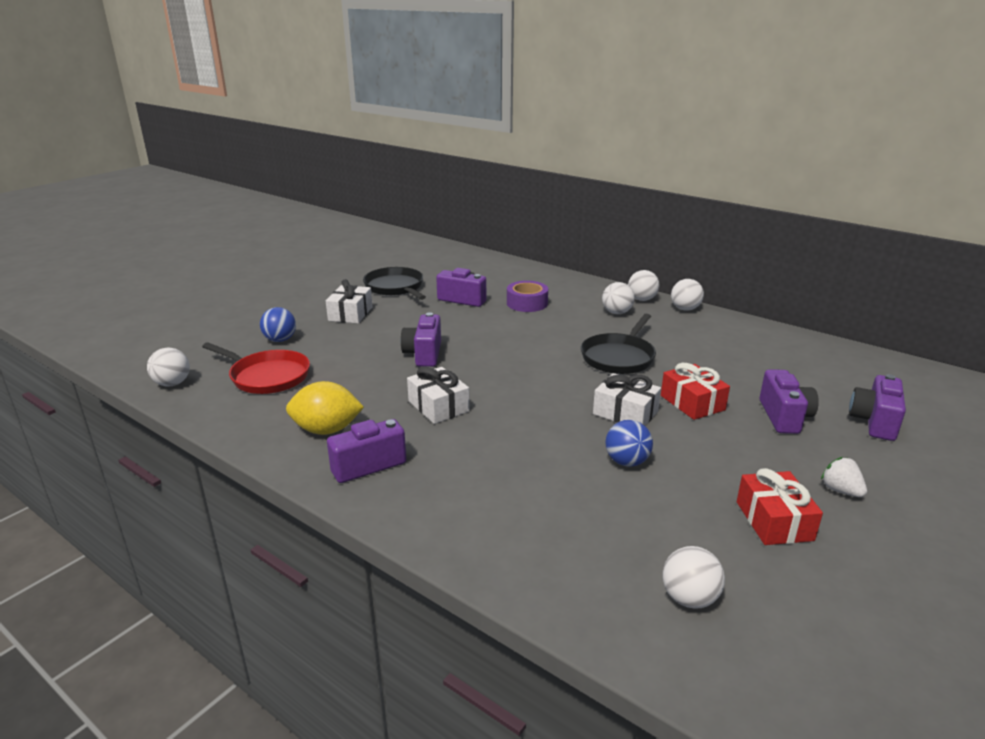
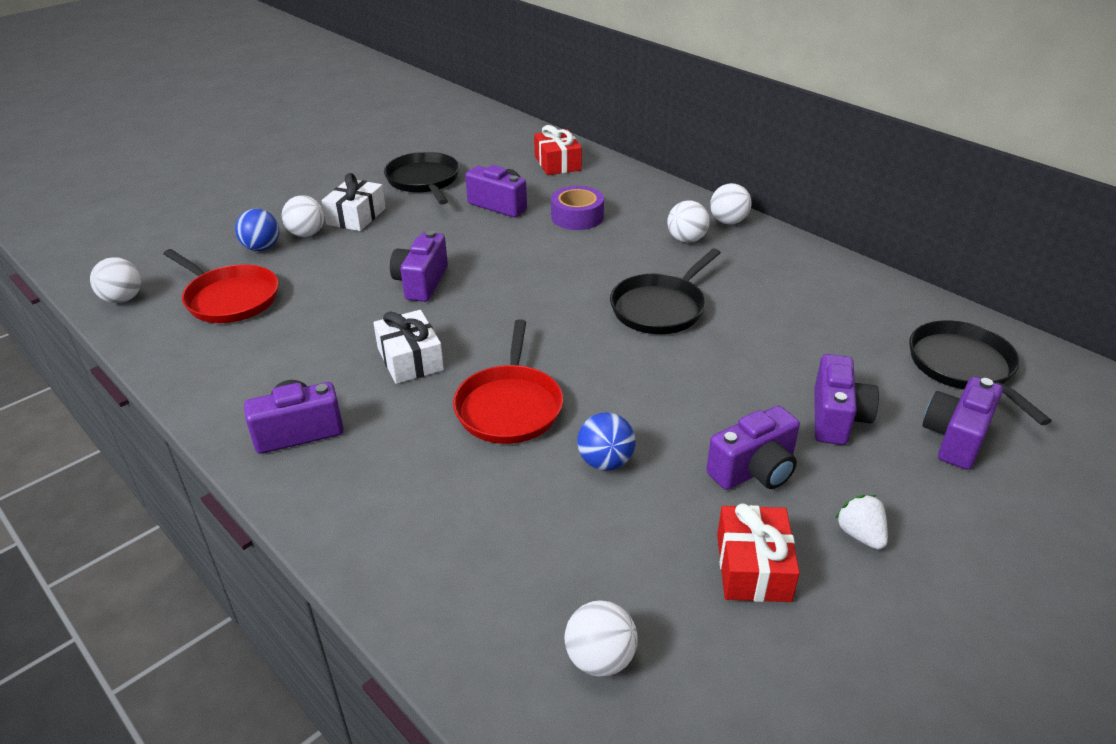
camera: 10 degrees right, 10 degrees up
yellow lemon [286,381,364,435] -> none
white gift [593,373,661,426] -> none
red gift [661,363,730,420] -> red gift moved to [534,125,582,175]
white ball [671,279,704,311] -> white ball moved to [282,195,324,237]
none -> red pan [453,319,563,444]
none -> purple camera [706,406,800,490]
none -> black pan [909,320,1052,425]

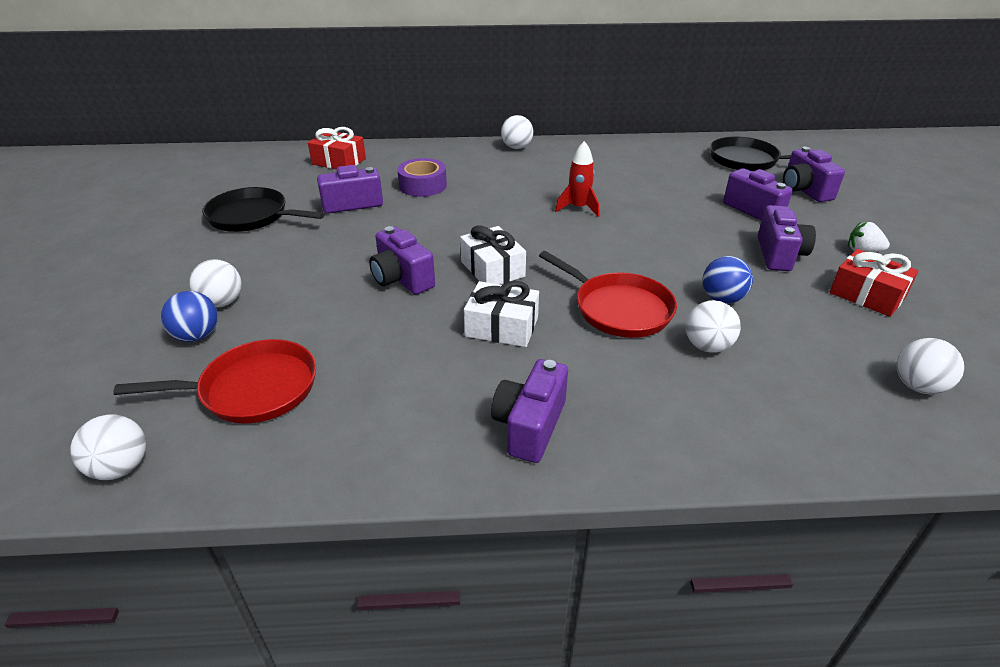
camera: 50 degrees left, 0 degrees up
white gift [322,173,386,231] -> white gift moved to [460,225,526,285]
black pan [610,248,721,334] -> red rocket [555,141,599,217]
white ball [667,200,710,243] -> white ball moved to [686,300,741,353]

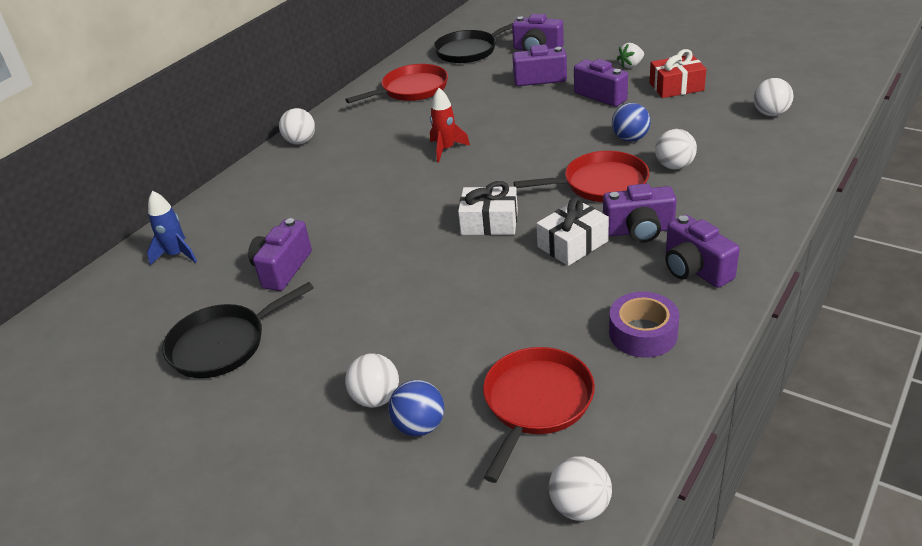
camera: 50 degrees left, 0 degrees up
red gift [308,127,366,169] -> blue rocket [147,191,197,265]
purple camera [369,226,435,295] -> purple camera moved to [603,183,677,243]
purple tape [397,158,447,197] -> purple tape moved to [609,292,680,358]
none -> red pan [345,64,448,103]

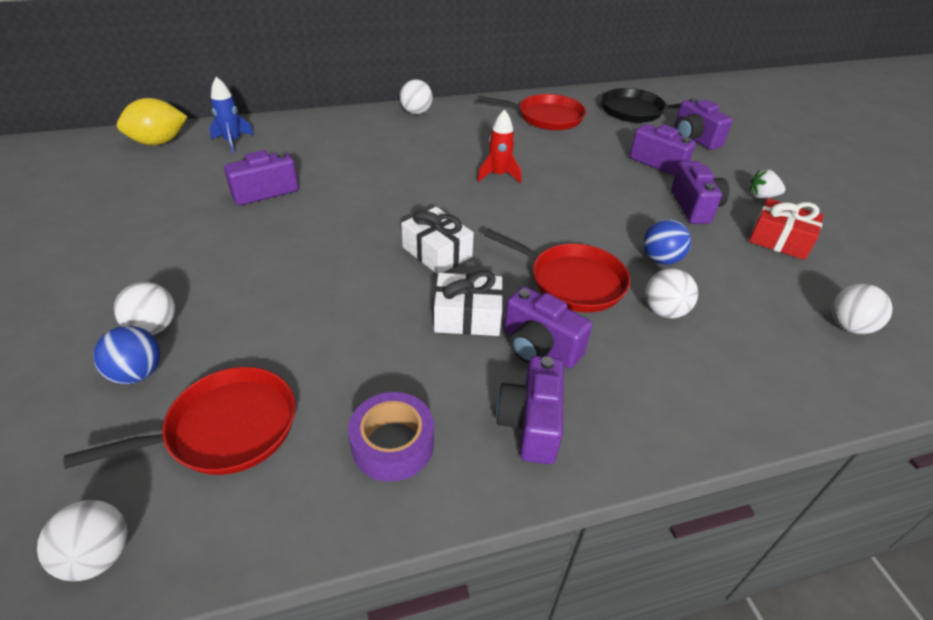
camera: 35 degrees right, 5 degrees up
black pan [162,282,314,378] -> none
none -> yellow lemon [117,98,188,145]

